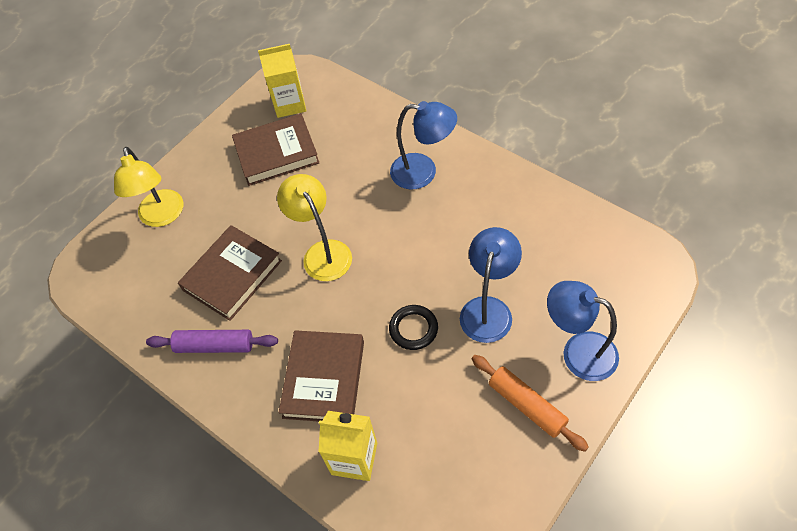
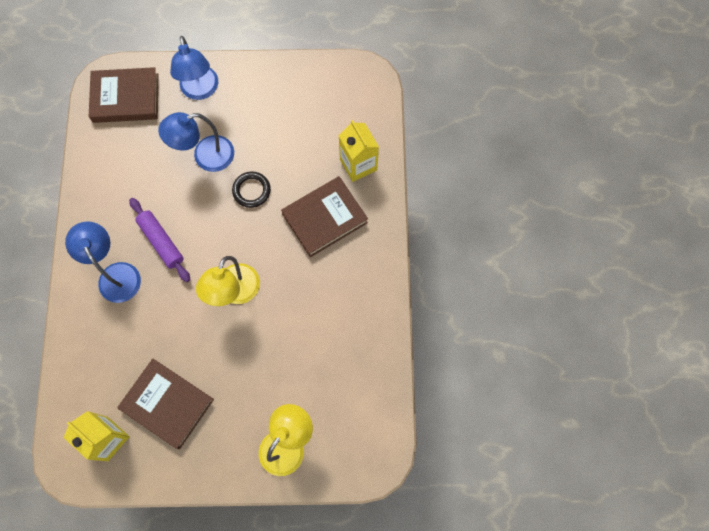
camera: 135 degrees left, 15 degrees up
purple rolling pin [146,330,278,353] -> purple rolling pin moved to [129,198,190,282]
brown book [178,225,282,321] -> brown book moved to [89,67,158,123]
orange rolling pin [472,355,589,452] -> none

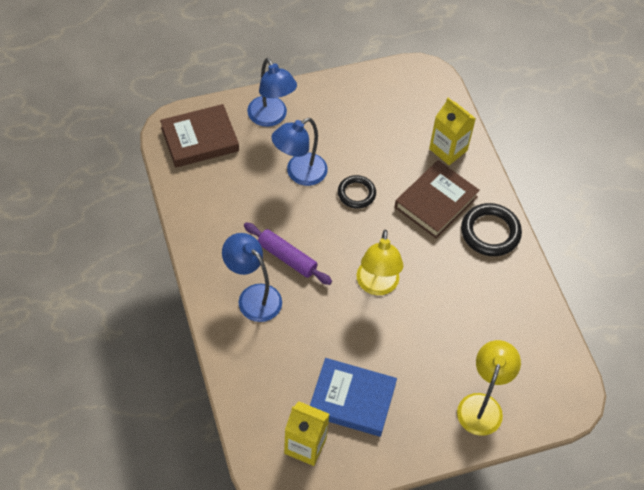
camera: 20 degrees left, 15 degrees down
brown book [117,359,214,449] -> blue book [310,358,397,437]
none -> black ring [461,203,522,256]

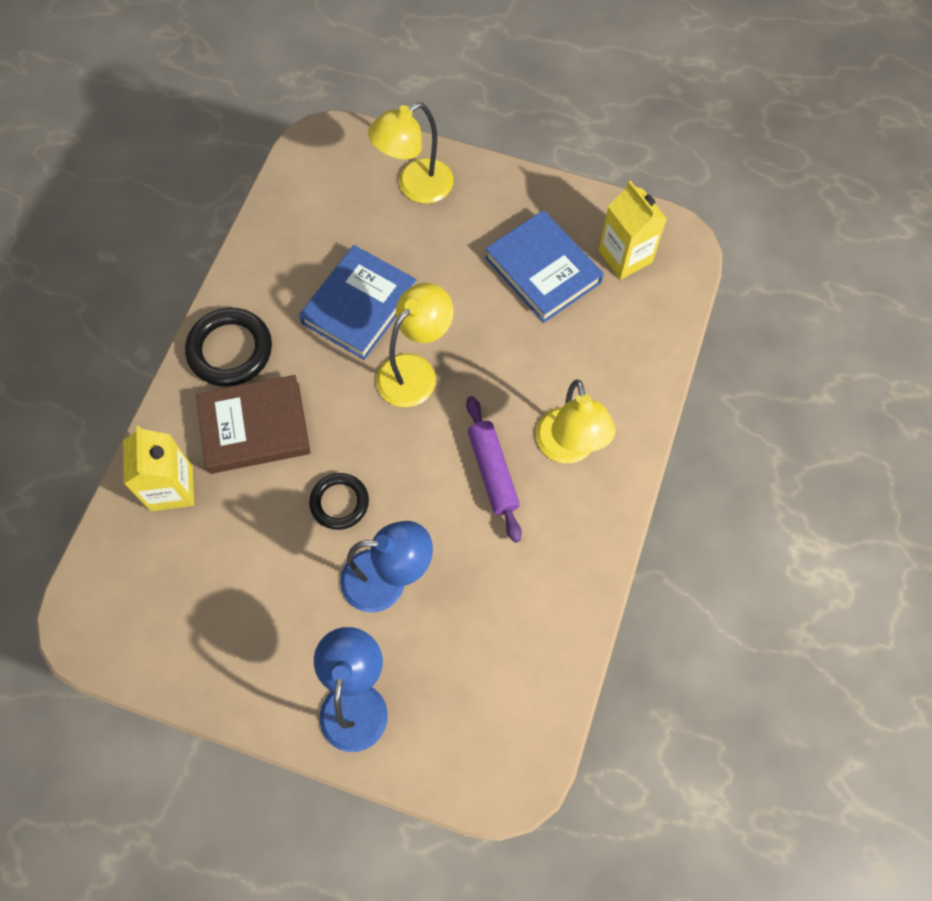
camera: 140 degrees left, 10 degrees up
brown book [160,104,239,168] -> none
blue lamp [222,233,282,322] -> yellow lamp [535,380,615,463]
none -> blue book [299,245,417,360]

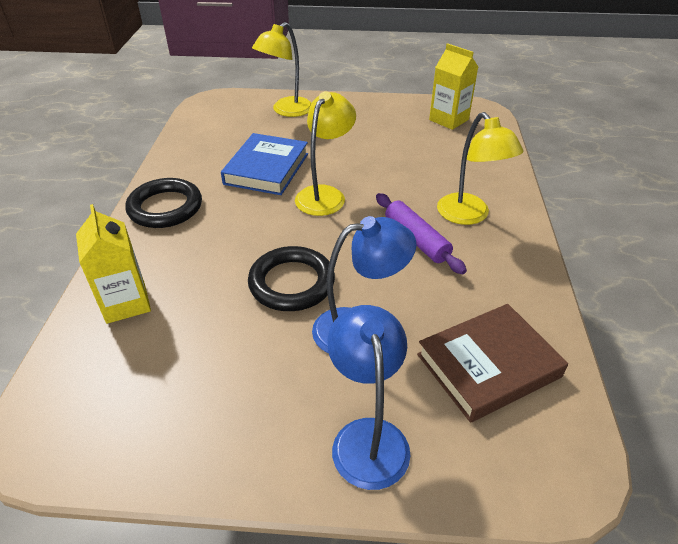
camera: 15 degrees left, 25 degrees down
brown book [196,375,311,474] -> brown book moved to [417,304,568,423]
black ring [309,473,369,530] -> black ring [248,246,335,311], size x1.54
blue book [485,210,604,323] -> none

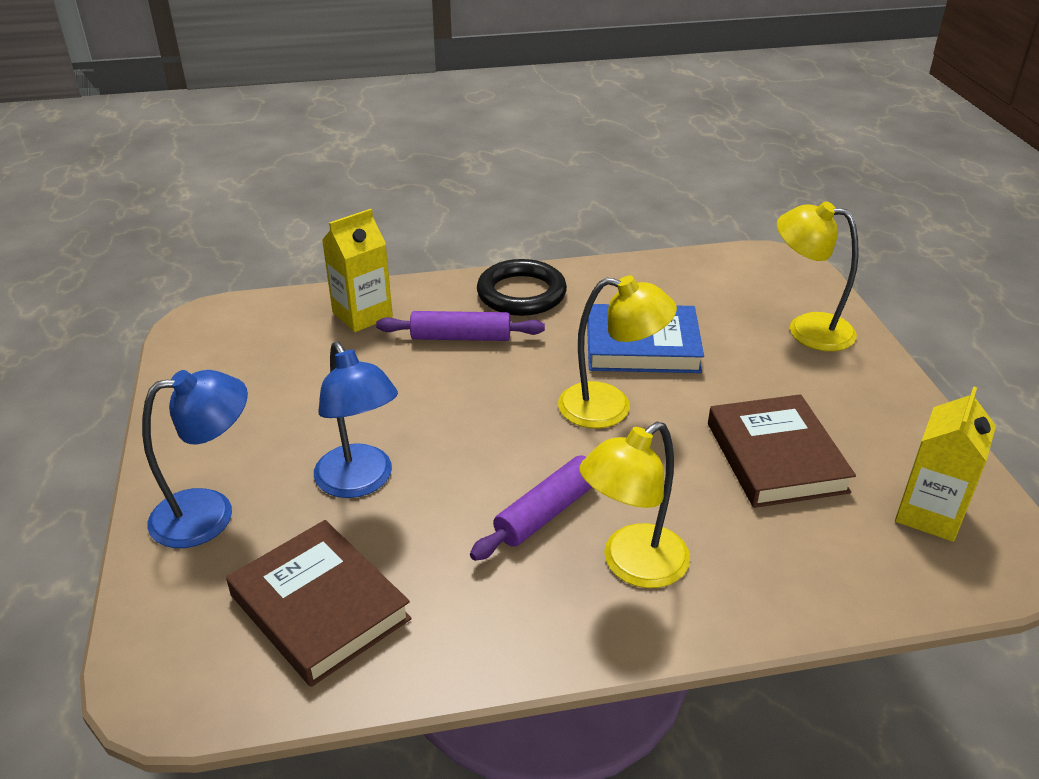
camera: 75 degrees right, 5 degrees down
black ring [248,246,335,311] -> none
none -> purple rolling pin [376,311,545,341]
none -> brown book [708,394,856,508]

